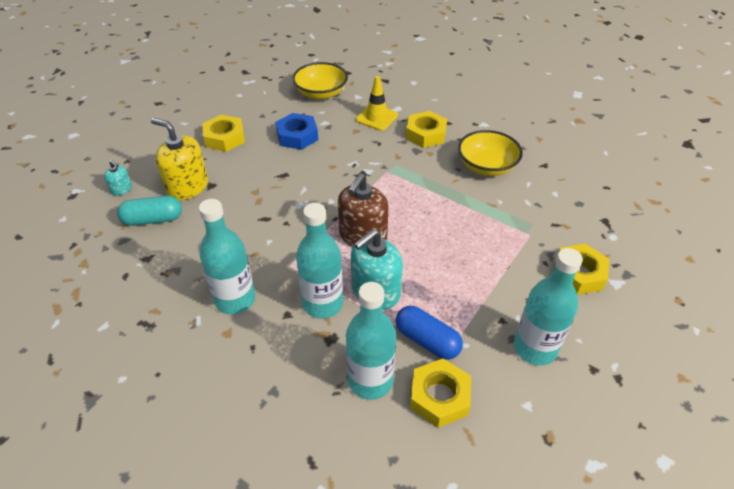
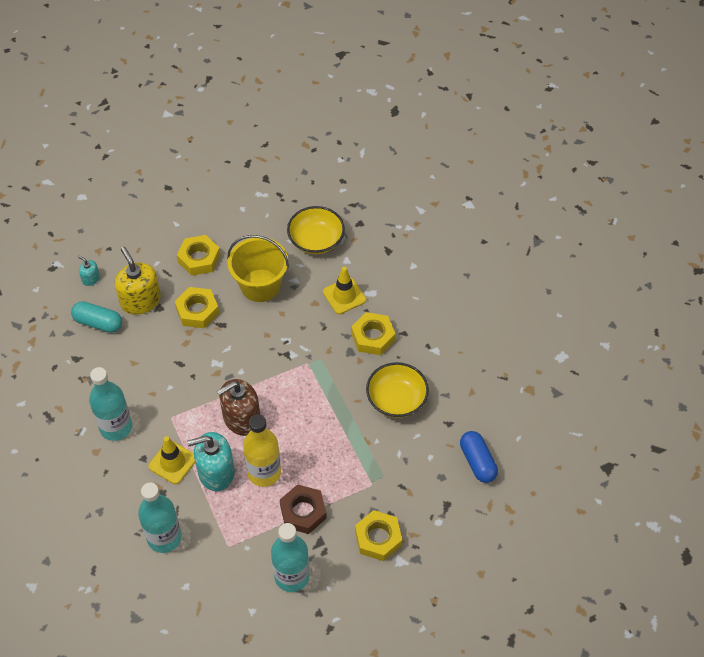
camera: 30 degrees right, 10 degrees up
turquoise soap dispenser [104,160,132,195] -> turquoise soap dispenser turned 150 degrees clockwise [78,255,100,286]
blue nut [276,113,318,150] -> yellow bucket [227,235,289,302]
turquoise bottle [296,203,343,318] -> yellow traffic cone [148,436,195,484]
blue capsule [396,306,463,360] -> blue capsule moved to [460,431,498,483]
yellow nut [410,359,471,428] -> yellow nut moved to [175,287,219,328]
none -> yellow bottle [243,414,281,487]
none -> brown nut [280,484,327,534]

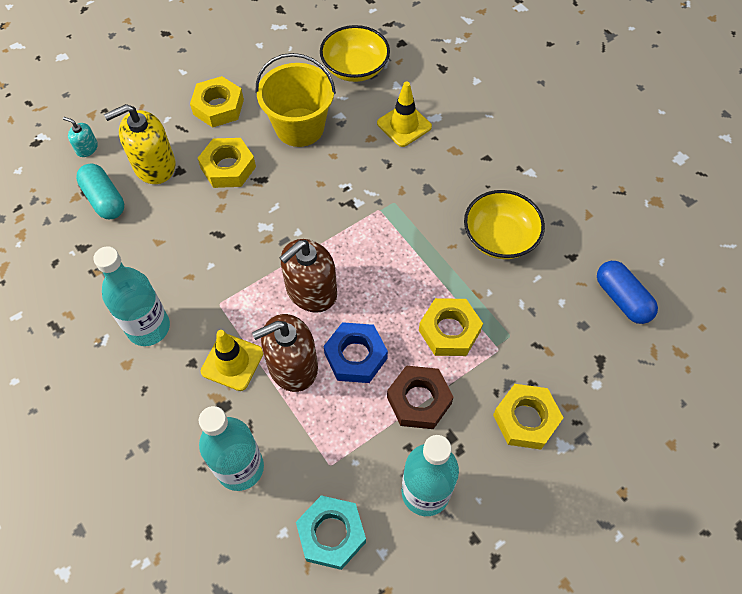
camera: 10 degrees left, 5 degrees up
turquoise capsule [71,301,122,333] -> turquoise capsule turned 45 degrees clockwise [76,164,124,219]
yellow soap dispenser [115,247,161,315] -> yellow soap dispenser turned 75 degrees counterclockwise [104,104,176,184]
turquoise soap dispenser [187,432,235,491] -> brown soap dispenser [252,314,318,392]
yellow bottle [243,414,281,487] -> blue nut [323,322,388,383]
yellow nut [351,312,395,355] -> yellow nut moved to [419,298,483,356]
none -> turquoise nut [296,495,366,570]

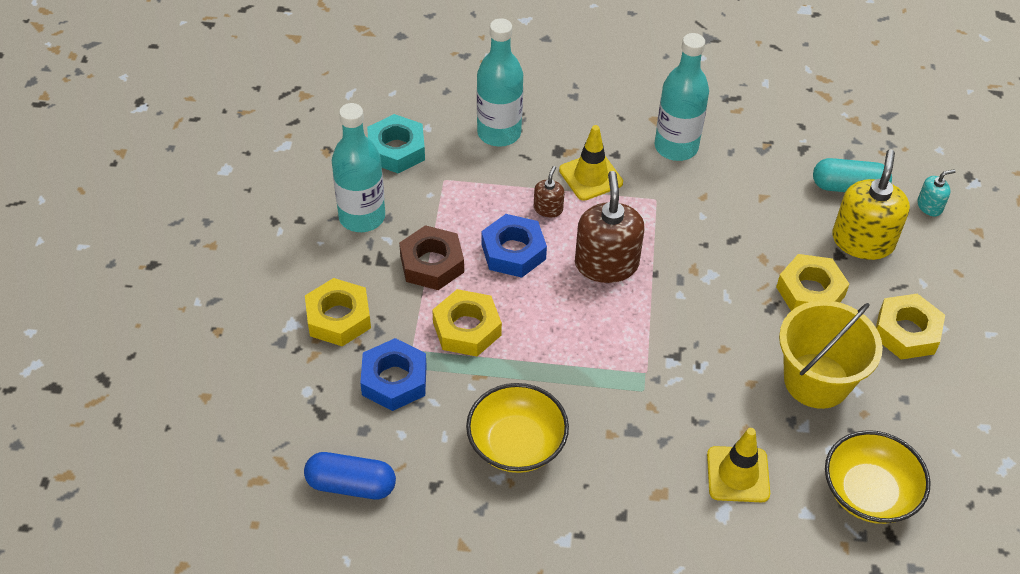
camera: 130 degrees right, 10 degrees down
brown soap dispenser [252,314,318,392] -> brown soap dispenser [534,166,564,217], size x0.48
none -> blue nut [360,338,427,411]

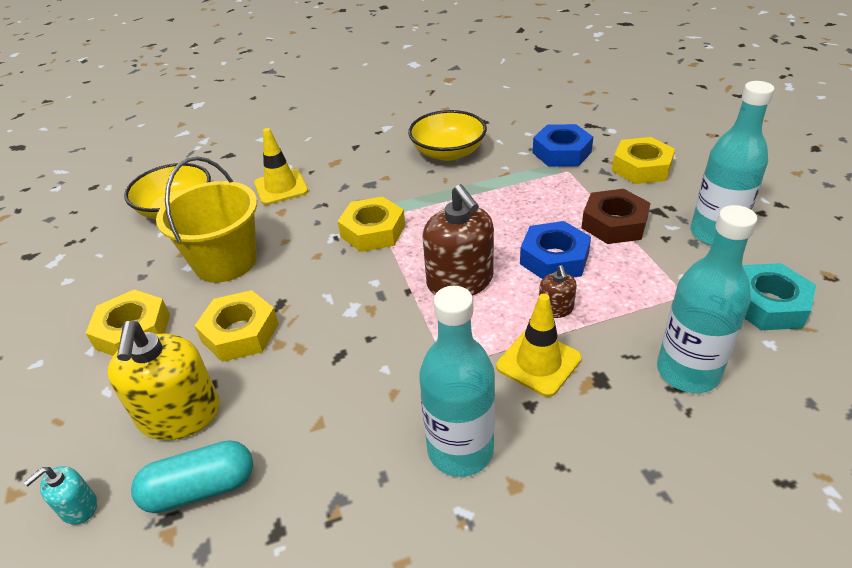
camera: 160 degrees right, 10 degrees down
blue capsule [304,452,396,499] -> none
yellow nut [432,289,502,356] -> yellow nut moved to [338,196,405,252]

